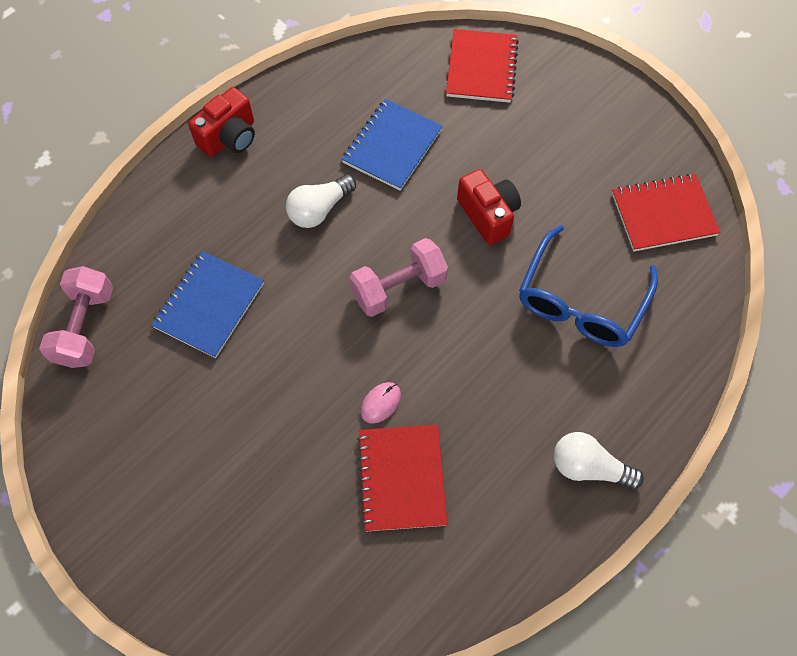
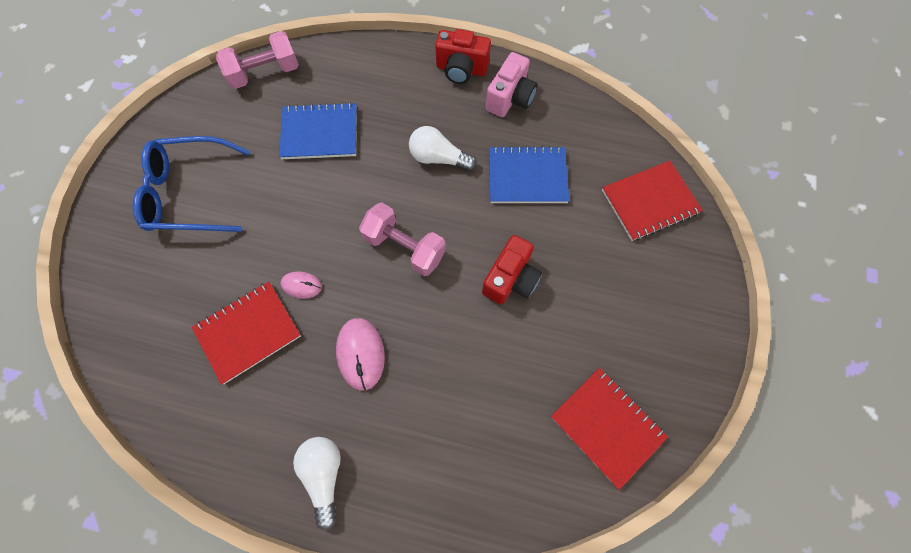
camera: 60 degrees right, 5 degrees up
blue glasses [519,225,658,347] -> blue glasses moved to [133,136,250,232]
none -> pink mouse [336,318,385,391]
none -> pink camera [486,52,538,117]

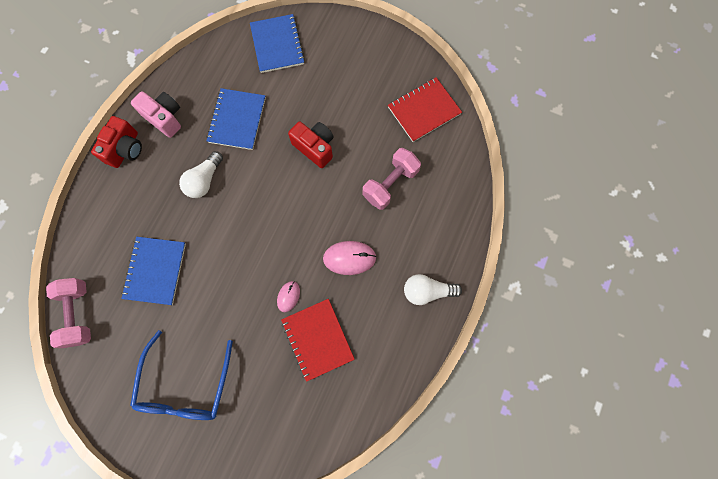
camera: 80 degrees left, 5 degrees up
pink dumbbell [359,202,446,276] -> pink dumbbell moved to [363,148,421,210]
red notebook [602,161,703,241] -> blue notebook [250,14,305,73]

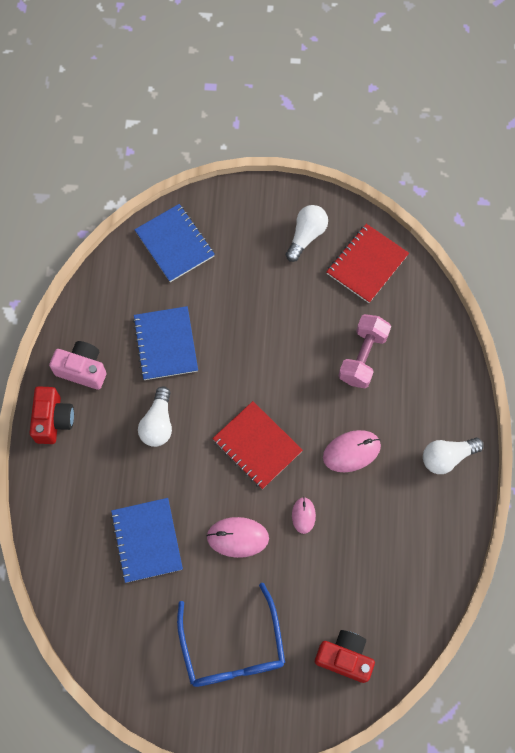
camera: 20 degrees left, 5 degrees down
pink dumbbell [46,278,91,348] -> none
red notebook [281,299,355,382] -> red notebook moved to [212,401,303,489]
red camera [288,121,334,168] -> red camera moved to [315,630,375,683]
none -> pink mouse [206,517,269,558]
none -> white light bulb [286,205,328,262]

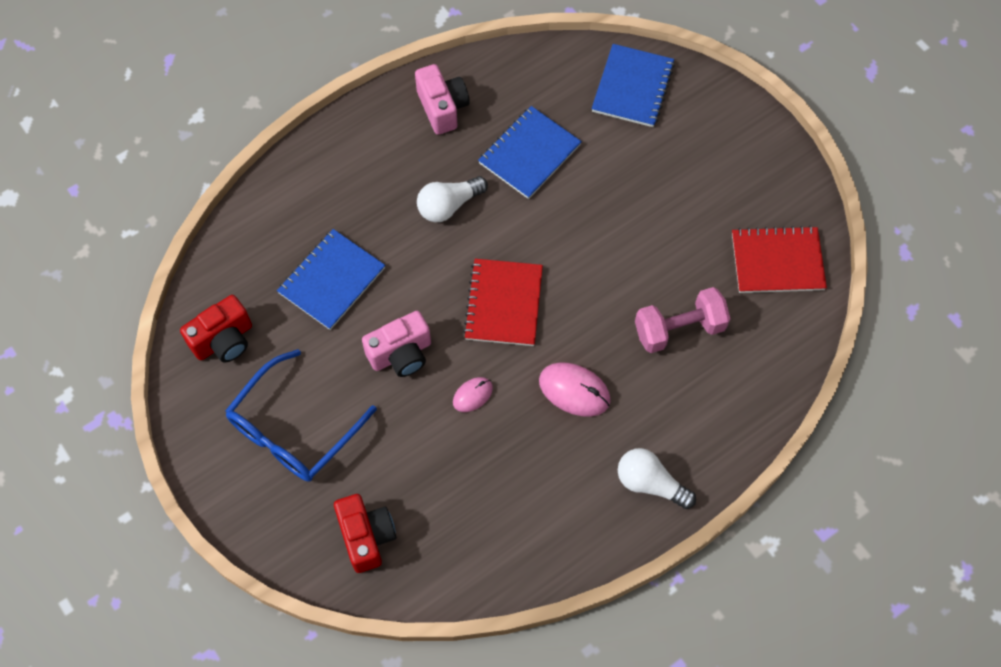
camera: 50 degrees right, 5 degrees down
red camera [30,386,74,444] -> red camera moved to [180,295,252,362]
pink mouse [206,517,269,558] -> pink camera [362,311,431,377]
white light bulb [286,205,328,262] -> none

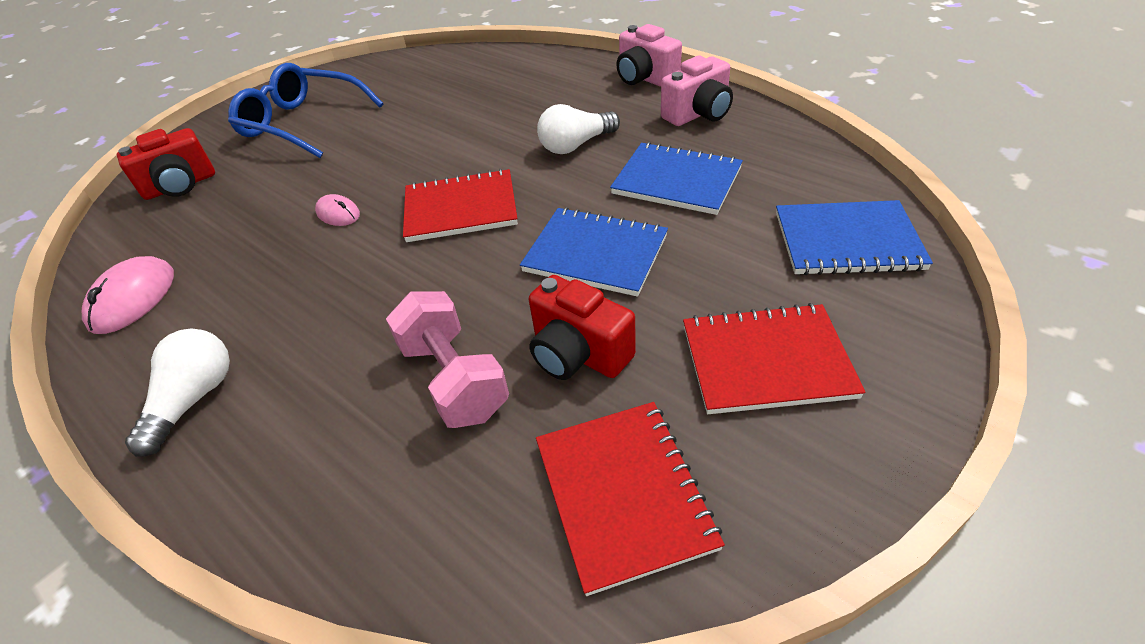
camera: 80 degrees right, 20 degrees down
red camera [180,295,252,362] -> red camera moved to [529,275,636,380]
blue notebook [277,229,386,330] -> blue notebook moved to [520,207,668,297]
pink camera [362,311,431,377] -> pink camera moved to [617,24,682,87]
white light bulb [417,176,488,222] -> white light bulb turned 75 degrees counterclockwise [537,104,620,154]
pink mouse [539,362,610,417] -> pink mouse moved to [82,256,174,334]
none -> red notebook [683,303,866,414]

